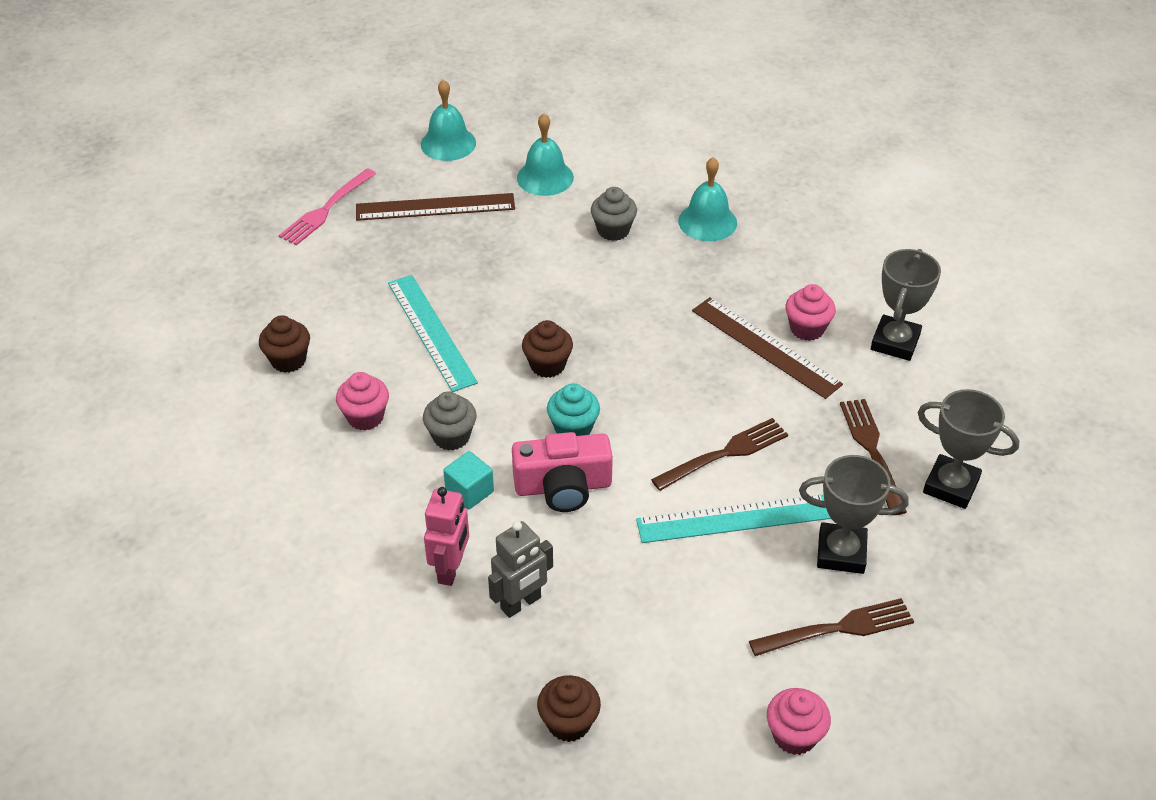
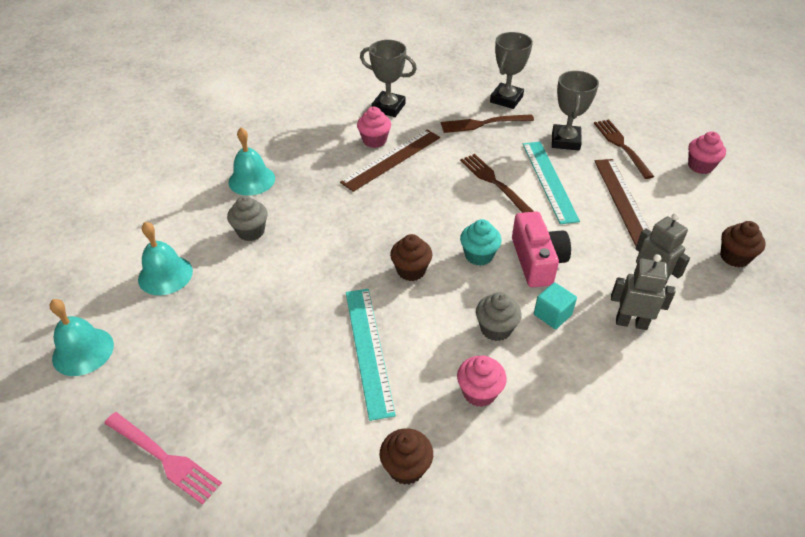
camera: 90 degrees left, 0 degrees up
brown ruler [356,193,515,221] -> brown ruler moved to [595,159,650,246]
turquoise ruler [388,275,478,392] -> turquoise ruler turned 75 degrees counterclockwise [346,289,396,421]
pink robot [424,487,469,586] -> grey robot [611,254,675,330]

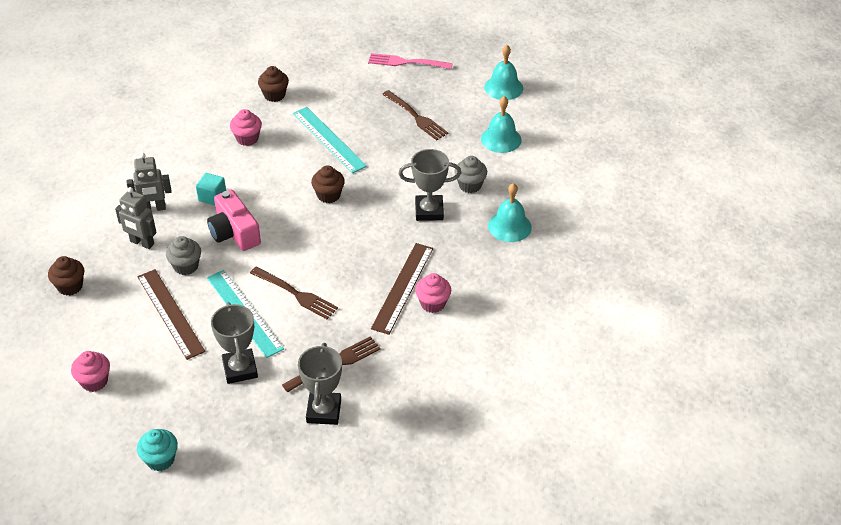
camera: 155 degrees right, 0 degrees up
grey trophy [360,40,417,117] -> grey trophy moved to [398,149,461,221]
turquoise cupcake [460,219,502,266] -> turquoise cupcake moved to [137,429,178,471]
grey cupcake [476,292,522,341] -> grey cupcake moved to [166,236,201,275]
brown fork [594,120,654,179] -> brown fork moved to [382,90,448,141]

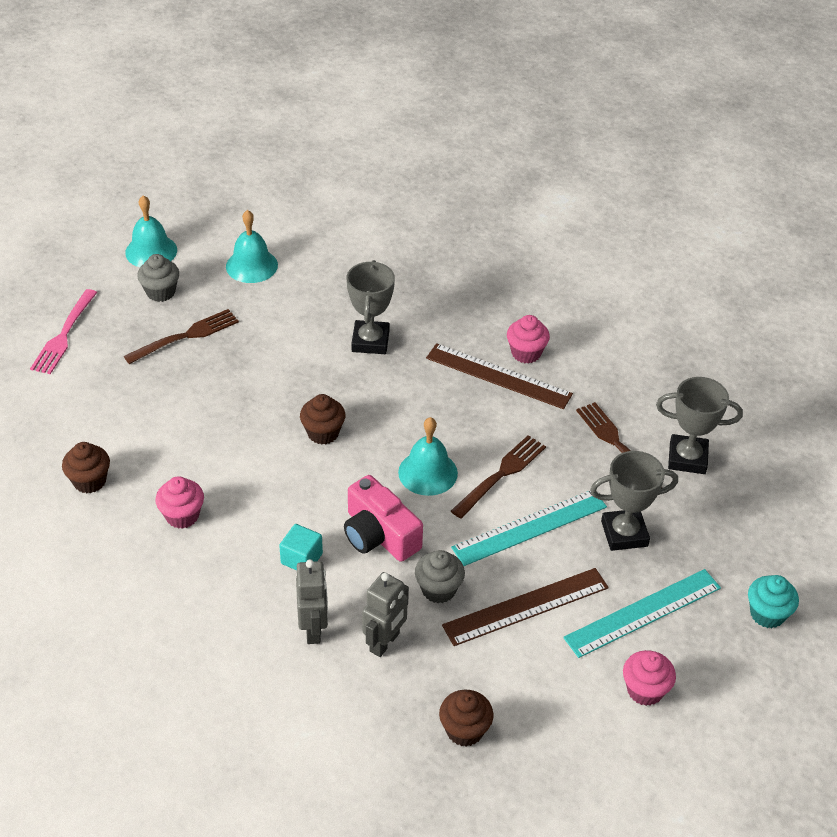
camera: 85 degrees left, 0 degrees up
pink camera [207,190,261,251] -> pink camera turned 75 degrees clockwise [344,475,423,562]
turquoise ruler [293,107,367,173] -> turquoise ruler moved to [563,569,721,658]
grey cupcake [454,156,487,193] -> grey cupcake moved to [137,254,179,302]
turquoise bell [488,183,532,242] -> turquoise bell moved to [398,417,458,496]

